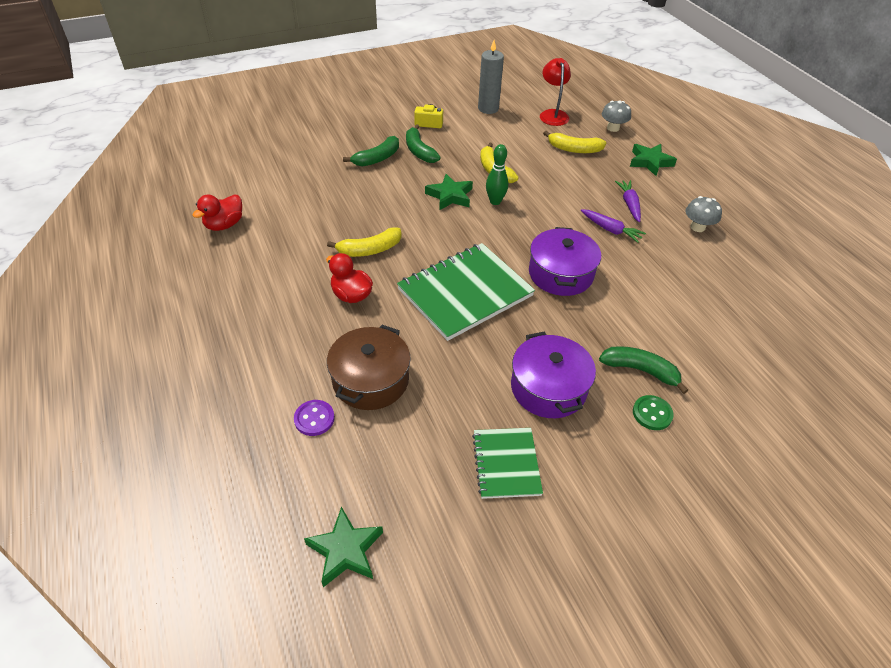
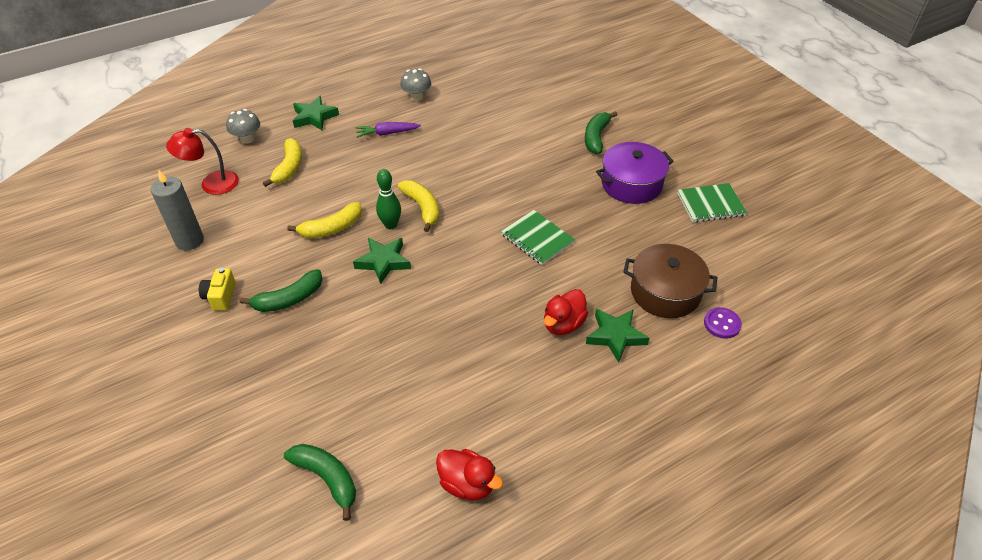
camera: 95 degrees left, 0 degrees up
green star [304,507,383,587] -> green star moved to [586,309,650,363]
yellow banana [327,227,401,257] -> yellow banana moved to [398,180,439,232]
green banana [343,136,399,166] -> green banana moved to [284,444,356,521]
green notebook [397,243,535,341] -> green notebook [501,210,575,265], size x0.56
purple pot [529,227,601,296] -> none
purple carrot [581,209,646,243] -> none
green button [633,395,674,430] -> none

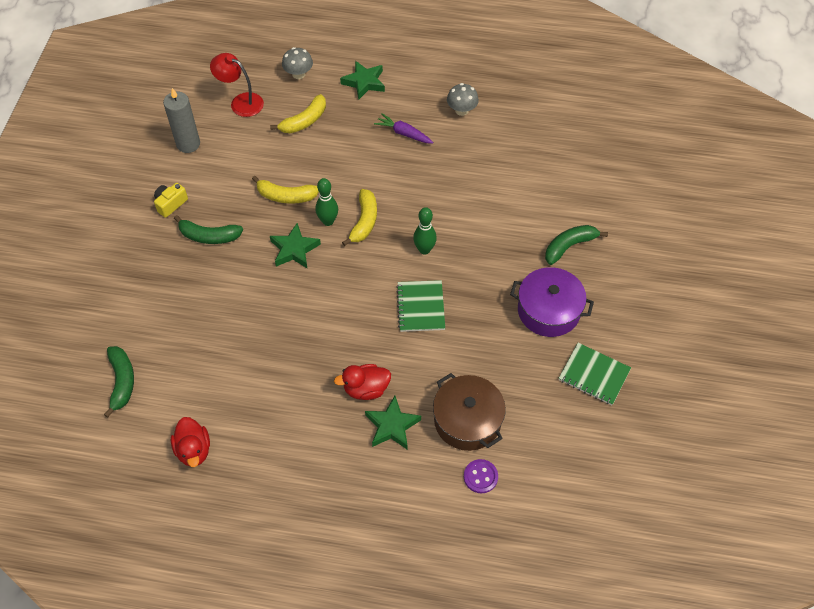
camera: 40 degrees right, 10 degrees up
none -> green bowling pin [413,207,437,255]

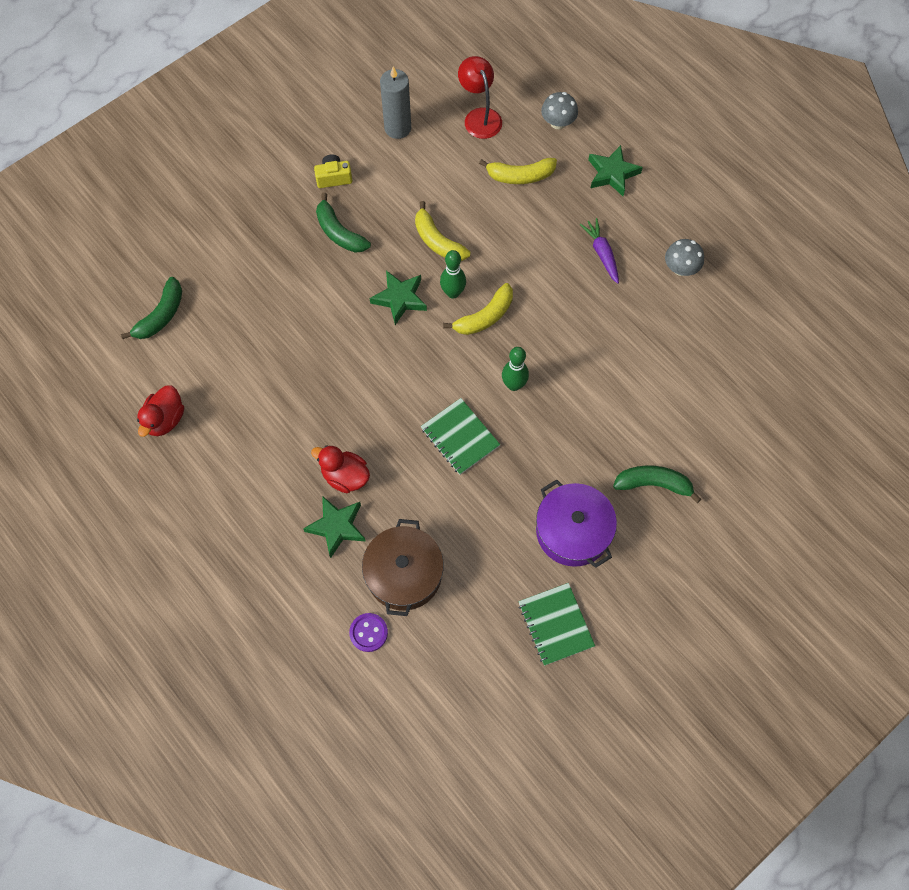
camera: 40 degrees right, 10 degrees up
green notebook [396,280,445,332] -> green notebook turned 75 degrees counterclockwise [421,398,500,475]

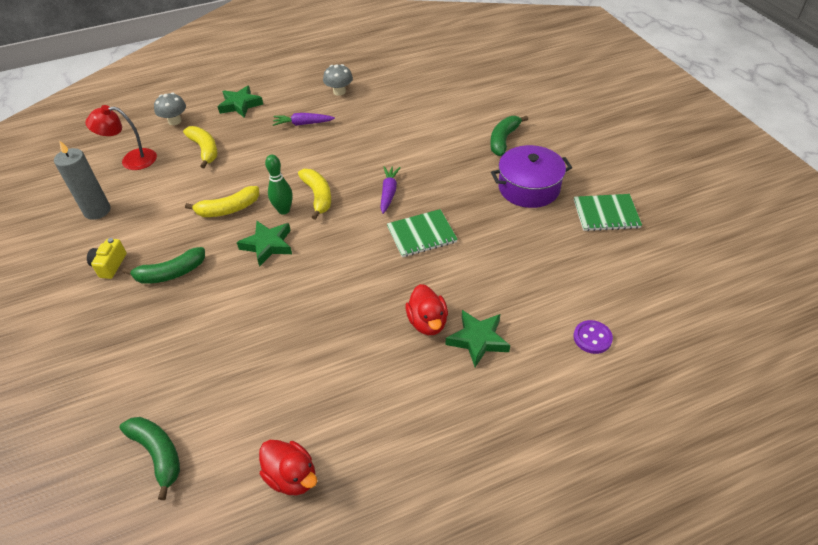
camera: 70 degrees left, 20 degrees down
red duck [311,445,370,493] -> red duck turned 60 degrees counterclockwise [406,284,448,335]
brown pot [362,519,444,616] -> none
yellow banana [479,158,557,184] -> yellow banana turned 45 degrees counterclockwise [183,126,217,168]
green bowling pin [502,347,529,391] -> purple carrot [380,166,401,214]

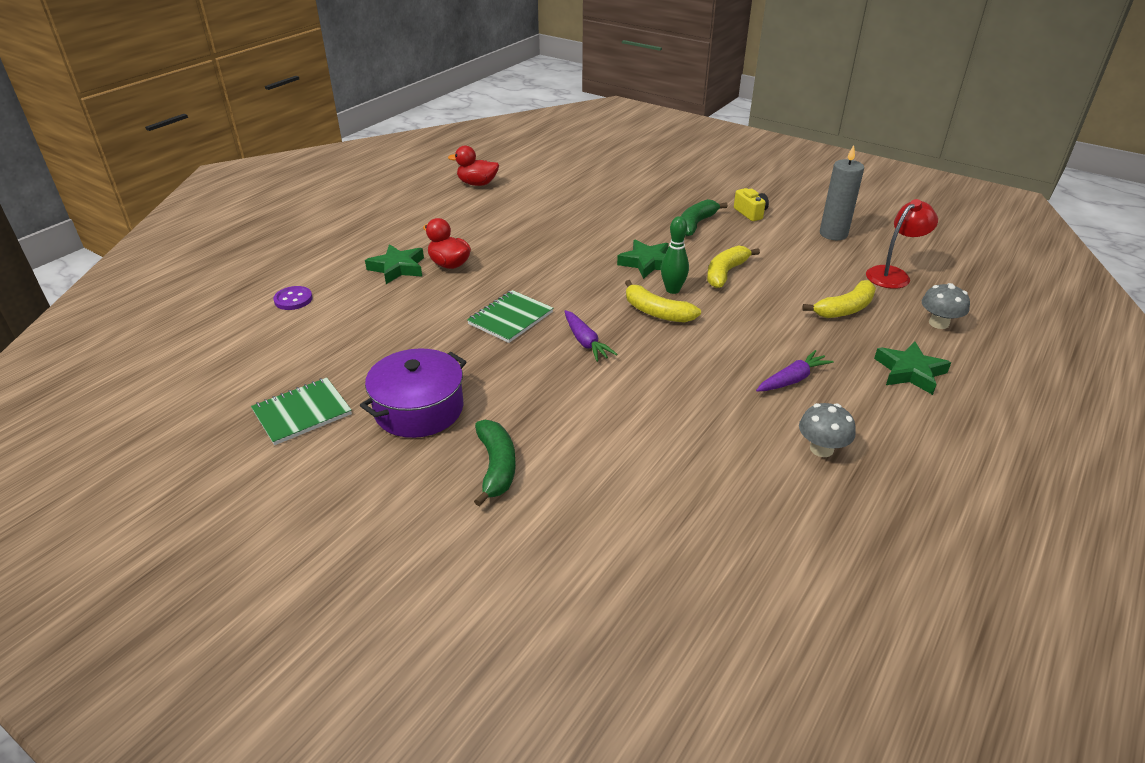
camera: 145 degrees right, 10 degrees down
green banana [120,417,180,500] -> none
yellow banana [183,126,217,168] -> yellow banana turned 60 degrees counterclockwise [802,280,876,318]

